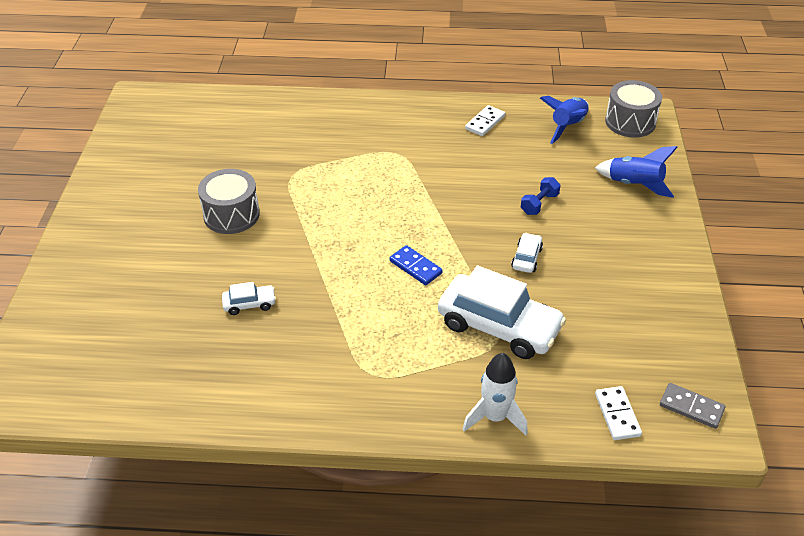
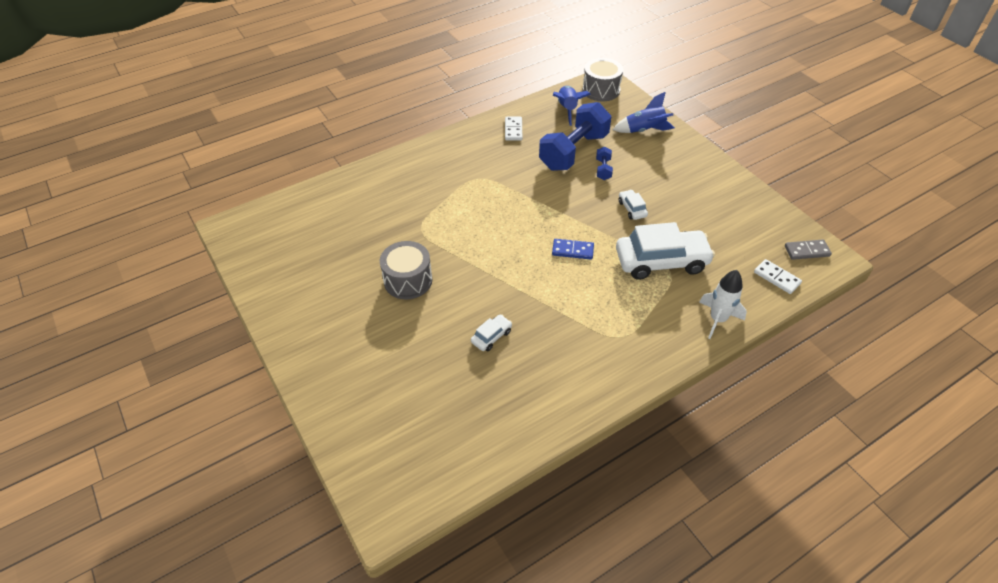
camera: 35 degrees left, 5 degrees up
none -> blue dumbbell [539,102,611,171]

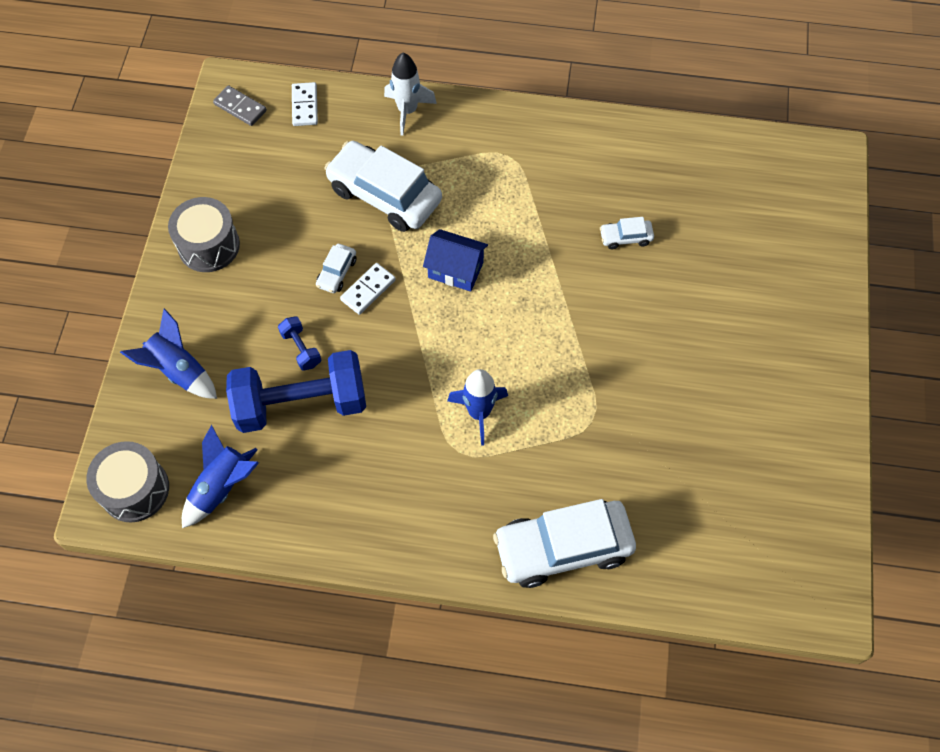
camera: 140 degrees left, 15 degrees up
grey drum [380,241,432,299] -> grey drum moved to [168,197,240,272]
white domino [505,117,522,141] -> white domino moved to [340,263,396,315]
blue domino [552,239,594,259] -> blue house [423,229,488,292]
blue dumbbell [596,147,613,180] -> blue dumbbell turned 75 degrees counterclockwise [278,316,321,371]
none -> blue rocket [447,369,508,446]
none -> white car [493,499,636,588]

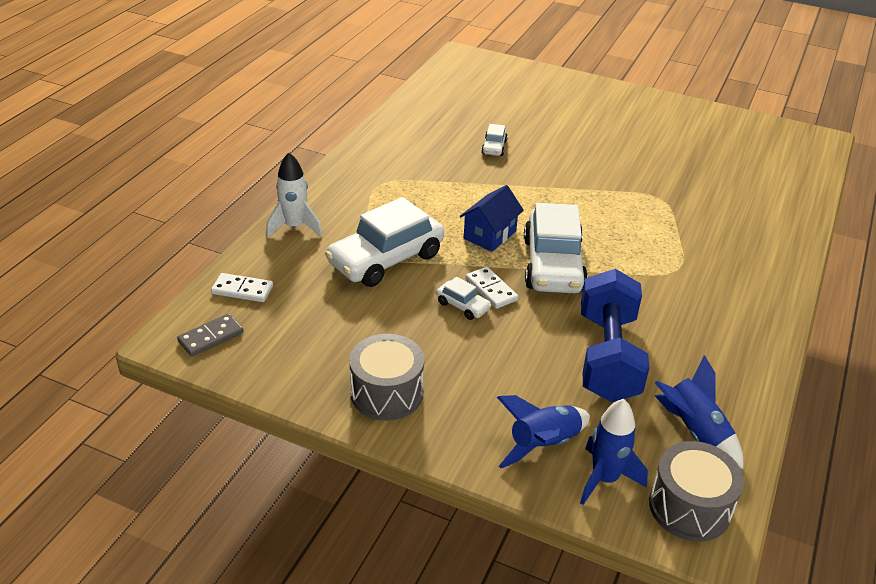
camera: 75 degrees left, 25 degrees down
blue dumbbell [278,316,321,371] -> none
blue rocket [447,369,508,446] -> blue rocket moved to [580,399,648,505]
white car [493,499,636,588] -> white car moved to [524,203,588,293]

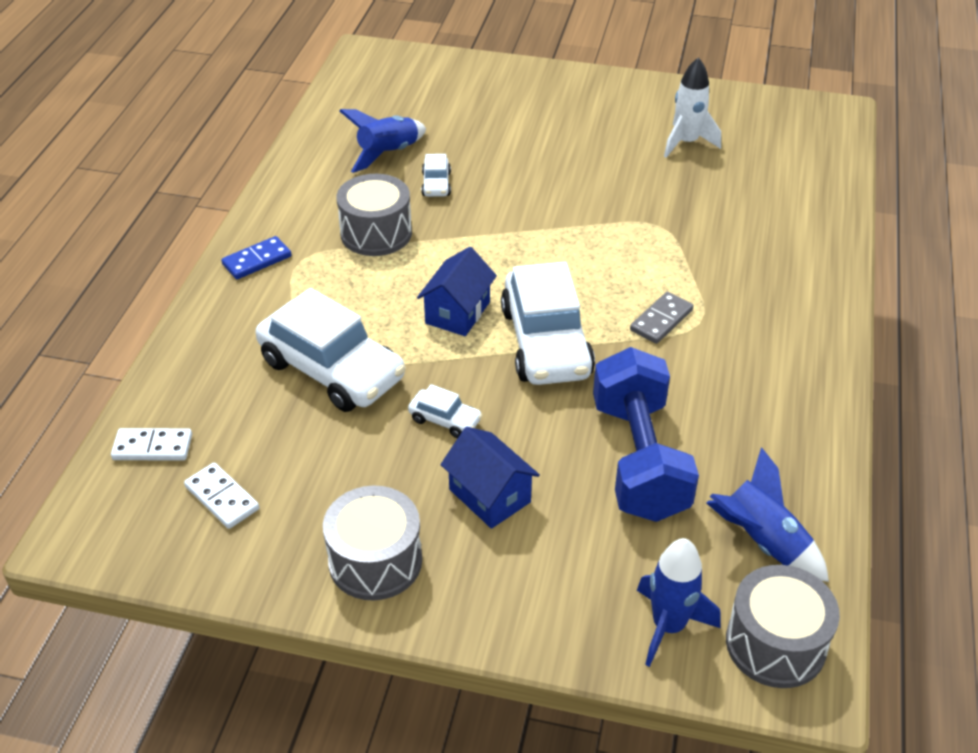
camera: 10 degrees left, 5 degrees up
grey domino [177,313,244,356] -> grey domino moved to [630,292,693,344]
white rocket [266,152,322,238] -> white rocket moved to [664,57,721,158]
white car [325,197,444,287] -> white car turned 90 degrees counterclockwise [256,288,406,412]
white domino [466,267,518,309] -> white domino moved to [184,462,259,529]
blue rocket [497,395,590,468] -> blue rocket moved to [339,109,426,173]
none -> blue domino [221,236,292,279]
none -> grey drum [336,174,412,256]
none -> blue house [440,427,540,529]

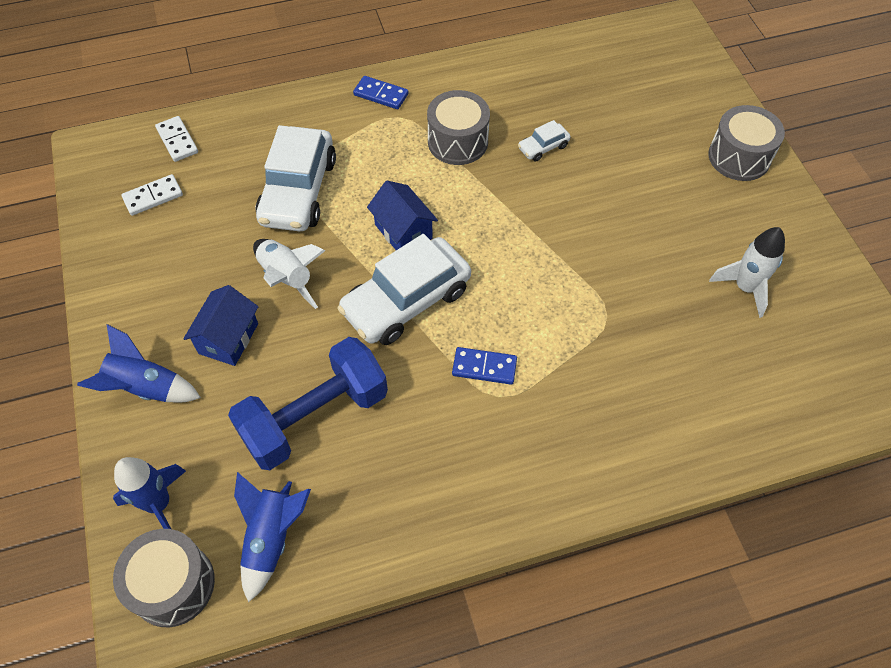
camera: 60 degrees right, 15 degrees up
white domino [184,462,259,529] -> white domino turned 45 degrees clockwise [121,174,183,216]
grey drum [323,486,422,600] -> grey drum moved to [708,105,785,181]
blue rocket [339,109,426,173] -> blue rocket moved to [77,324,201,402]
white car [408,384,482,438] -> white rocket [253,239,325,309]
blue house [417,247,497,336] -> blue house turned 60 degrees clockwise [367,181,438,250]
grey domino [630,292,693,344] -> blue domino [452,347,517,385]

